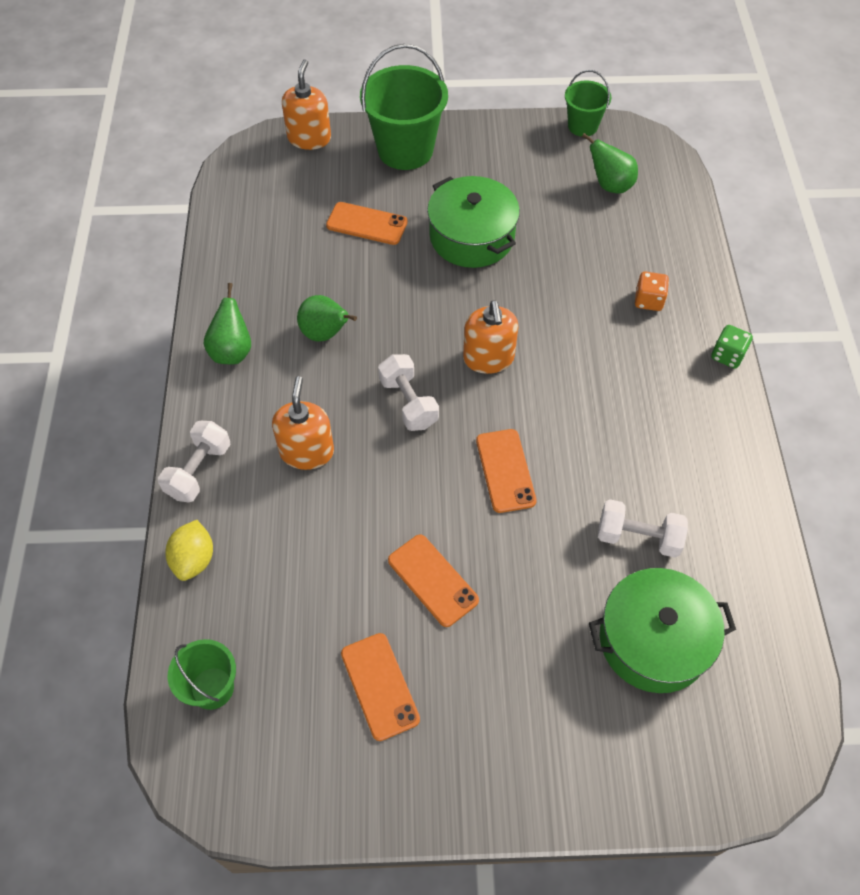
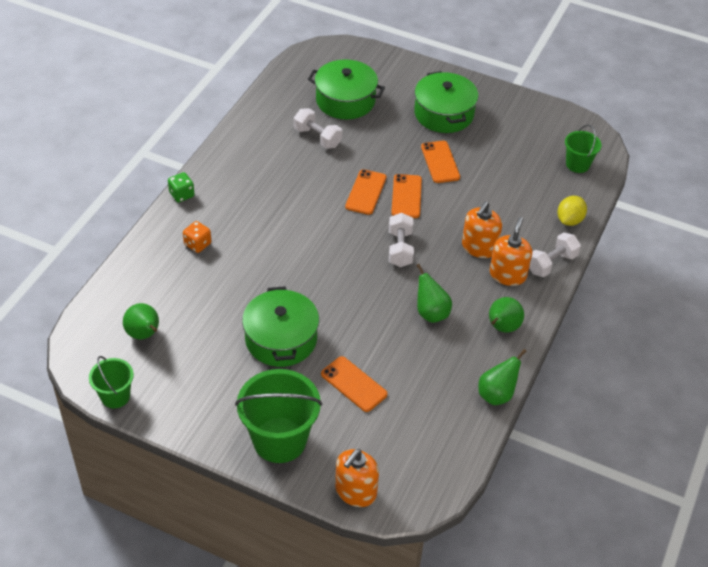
camera: 155 degrees left, 10 degrees down
orange phone [341,633,420,741] -> orange phone moved to [391,174,422,218]
orange soap dispenser [463,300,518,374] -> orange soap dispenser moved to [489,217,532,286]
none -> green pot [414,71,478,133]
none -> green pear [478,349,527,405]

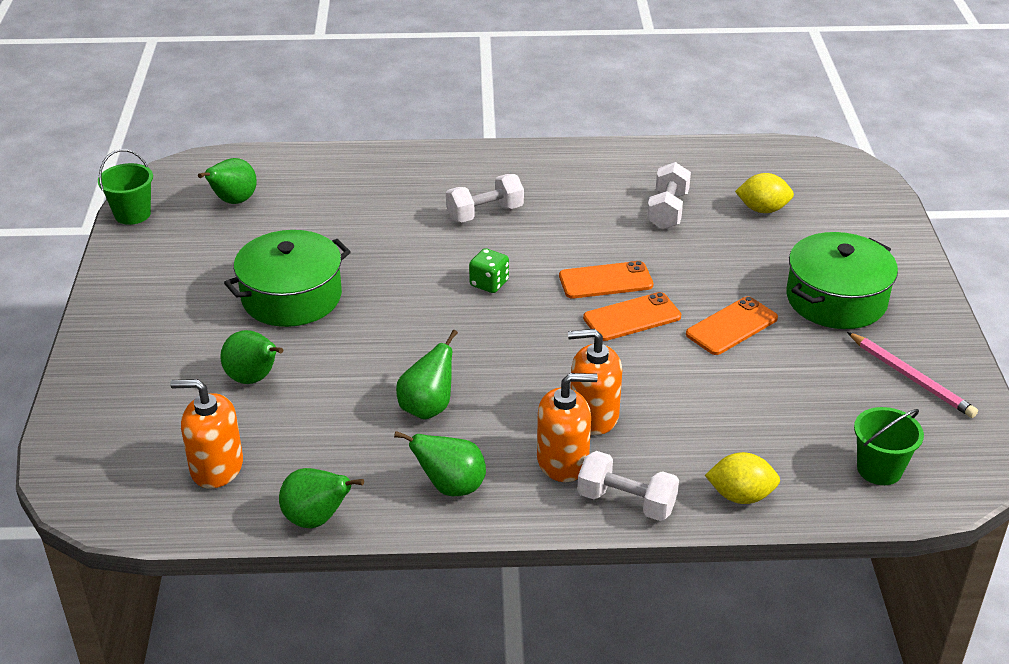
camera: 65 degrees right, 10 degrees down
green dice [168,172,195,202] -> green dice moved to [469,248,509,293]
orange dice [183,221,211,253] -> none
green bucket [235,369,322,463] -> none
green pot [308,59,385,119] -> yellow lemon [735,173,794,213]
orange phone [321,356,388,412] -> green pear [220,330,283,384]
orange soap dispenser [335,449,379,507] -> orange soap dispenser moved to [170,379,243,488]
white dumbbell [389,213,414,267] -> white dumbbell moved to [446,174,524,223]
none -> pink pencil [847,332,978,418]

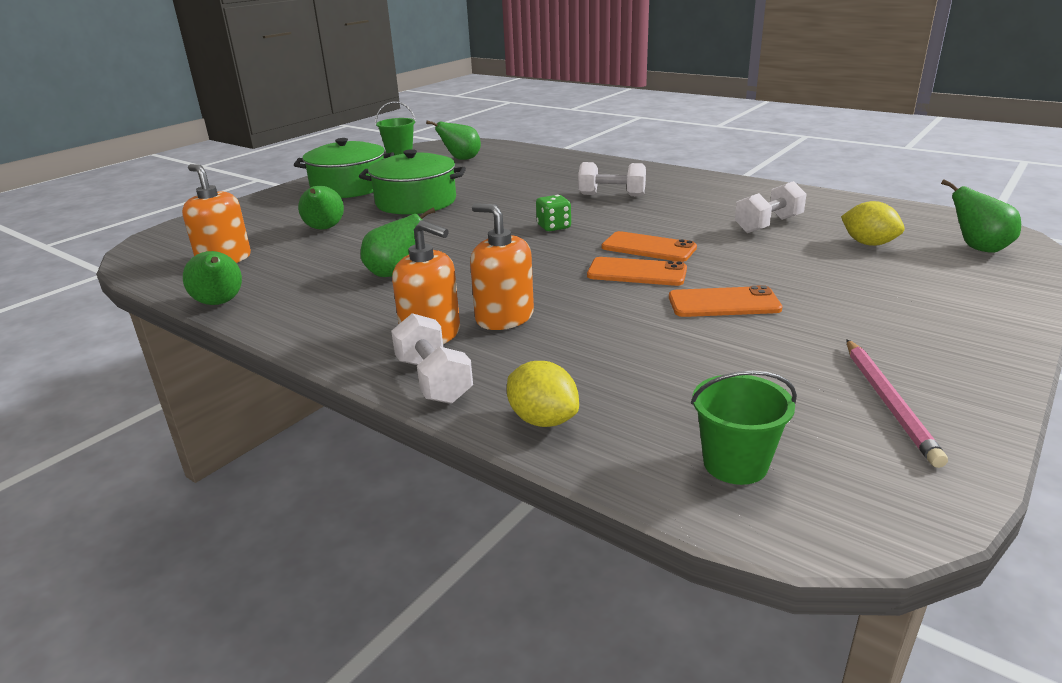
camera: 40 degrees right, 10 degrees down
green pear [394,431,486,496] -> green pear moved to [941,179,1021,253]
green pot [786,232,898,329] -> green pot moved to [294,138,395,198]

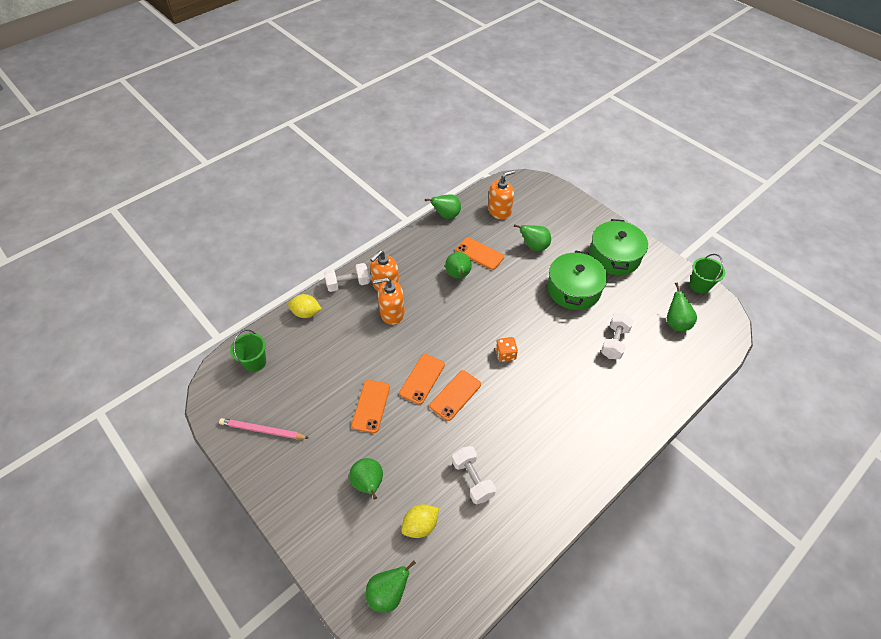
camera: 100 degrees right, 25 degrees up
orange soap dispenser [470,203,534,330] -> orange soap dispenser turned 150 degrees counterclockwise [373,277,405,325]
yellow lemon [507,361,579,427] -> yellow lemon turned 45 degrees clockwise [288,294,322,318]
green dice [536,195,571,231] -> orange dice [495,337,518,362]
white dumbbell [578,162,646,197] -> white dumbbell moved to [601,313,634,359]
none -> green pear [349,458,383,500]
none -> orange phone [456,237,504,270]

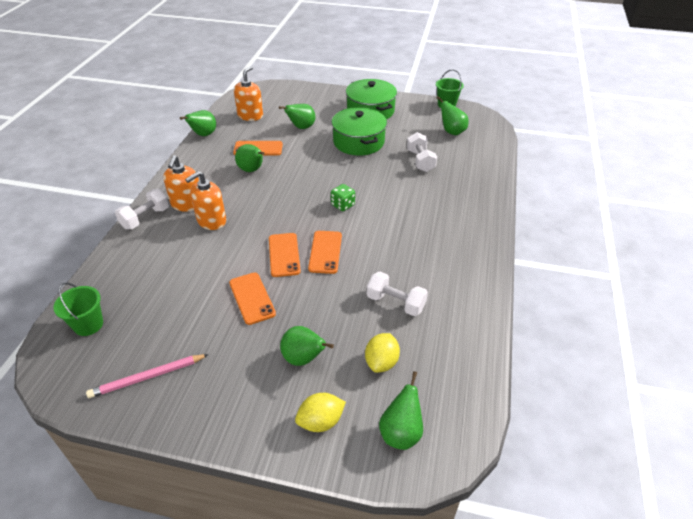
camera: 35 degrees left, 10 degrees down
yellow lemon [288,294,322,318] -> yellow lemon moved to [295,393,346,432]
orange dice [495,337,518,362] -> green dice [331,184,355,211]

